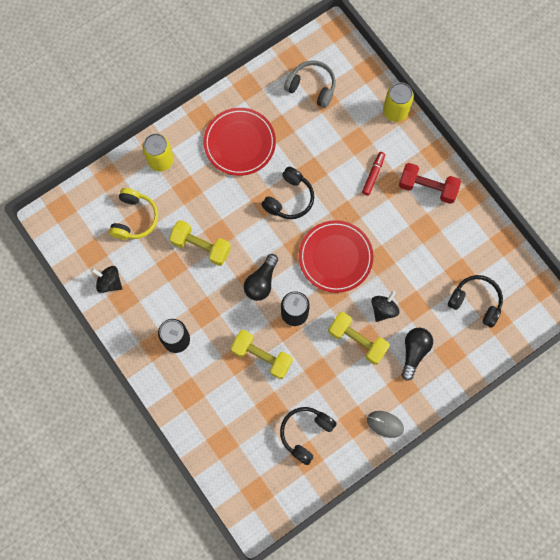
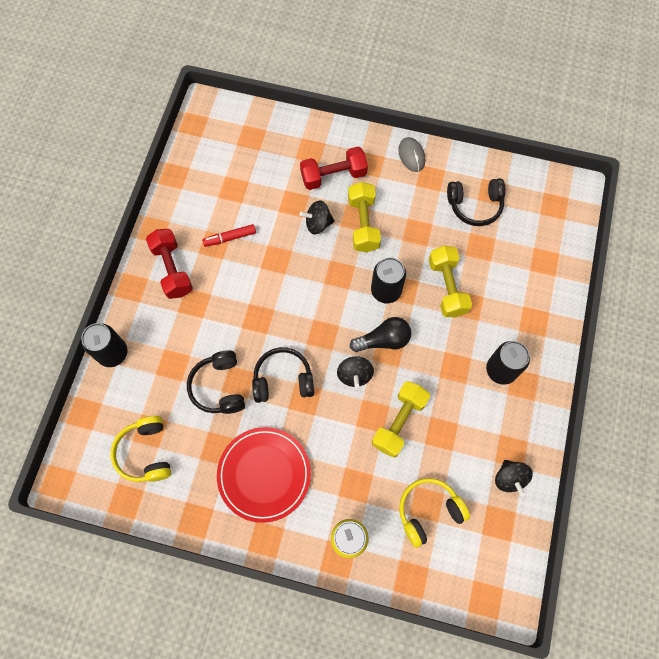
camera: 130 degrees left, 5 degrees down
yellow dumbbell [169,220,231,266] -> yellow dumbbell turned 45 degrees clockwise [372,381,430,458]
grey headphones [284,60,336,108] -> yellow headphones [111,416,172,482]
red plate [299,220,373,293] -> none
red marker [362,152,385,196] -> red marker moved to [202,224,256,247]
yellow can [383,82,414,122] -> black can [81,323,128,367]
black light bulb [401,328,433,381] -> red dumbbell [300,147,368,190]
black headphones [448,275,503,328] -> black headphones moved to [187,351,245,414]
none -> black spinning top [337,356,374,388]

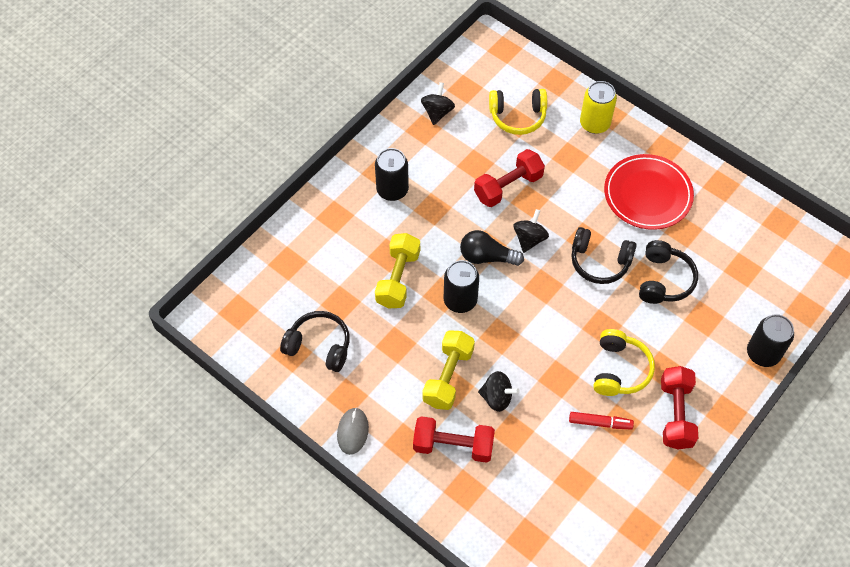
camera: 155 degrees left, 10 degrees down
yellow headphones [111,416,172,482] -> yellow headphones moved to [593,329,655,396]
yellow dumbbell [372,381,430,458] -> red dumbbell [474,149,545,207]

